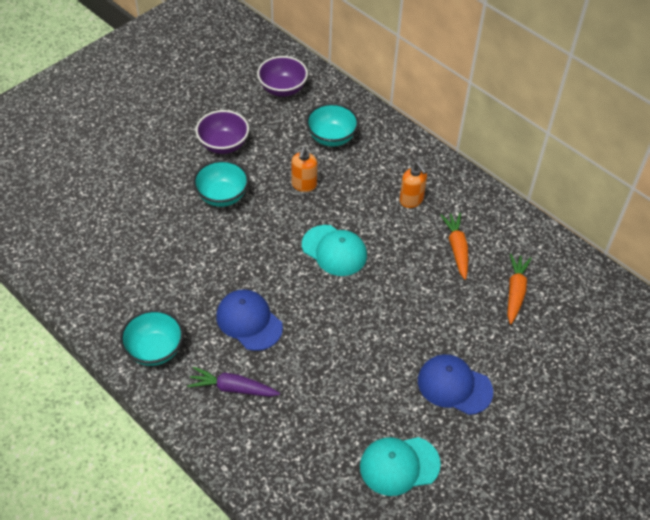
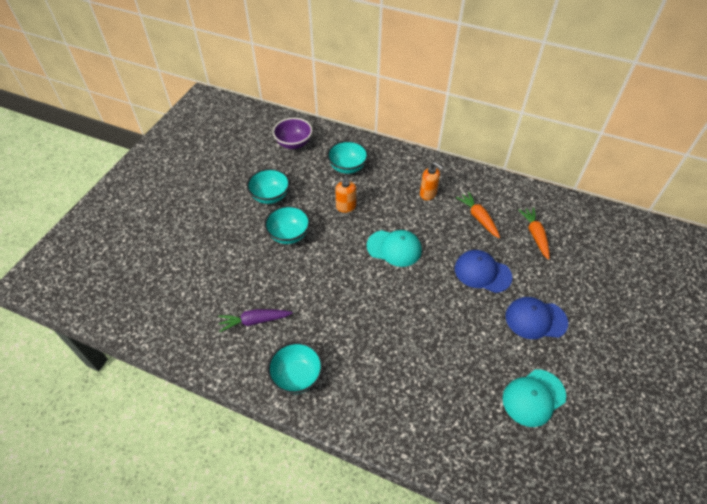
camera: 20 degrees left, 0 degrees up
purple carrot [187,367,280,397] -> purple carrot moved to [218,309,292,332]
purple bowl [195,110,249,154] -> turquoise bowl [247,168,290,204]
blue cap [216,289,283,351] -> blue cap moved to [455,250,512,293]

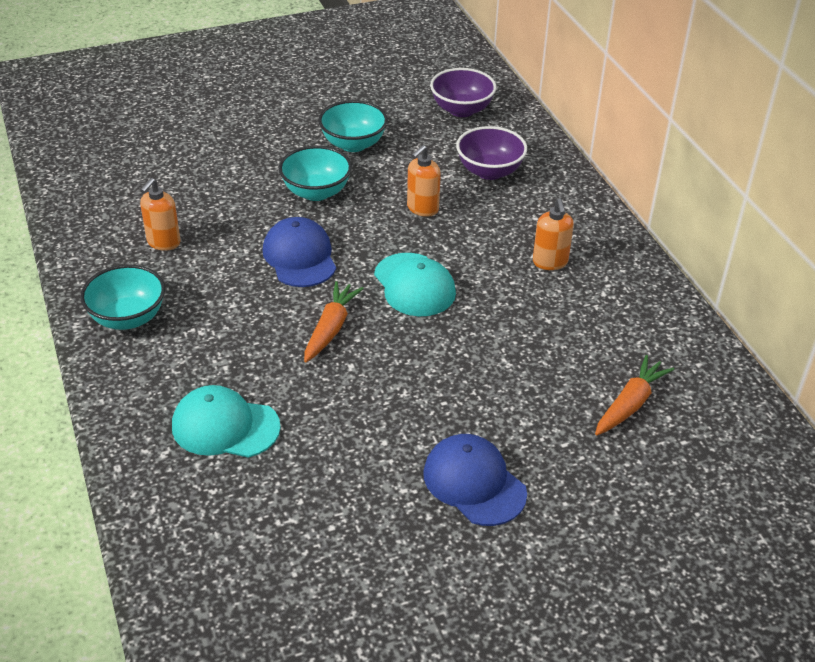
camera: 45 degrees right, 10 degrees down
purple carrot [218,309,292,332] -> orange soap dispenser [140,178,181,251]
turquoise bowl [327,140,368,174] -> purple bowl [456,126,527,180]
blue cap [455,250,512,293] -> blue cap moved to [263,217,336,287]
orange carrot [456,192,500,238] -> orange carrot moved to [304,281,364,363]
turquoise cap [503,369,566,427] -> turquoise cap moved to [172,385,281,458]

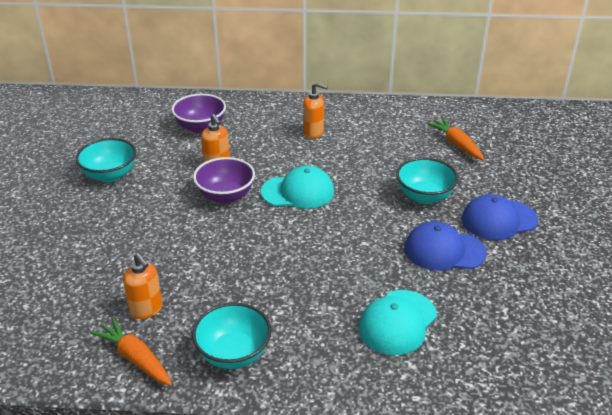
camera: 65 degrees left, 5 degrees down
blue cap [263,217,336,287] -> blue cap moved to [404,221,487,271]
turquoise bowl [279,146,352,201] -> turquoise bowl moved to [396,158,459,204]
orange carrot [304,281,364,363] -> orange carrot moved to [90,317,172,386]
purple bowl [430,68,496,117] -> purple bowl moved to [193,157,255,204]

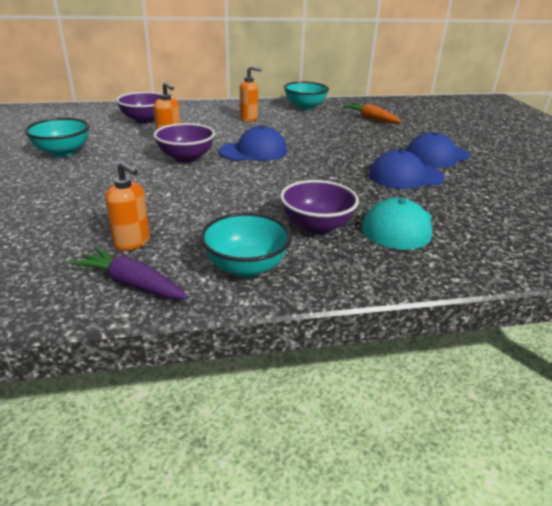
camera: 15 degrees left, 5 degrees down
orange carrot [90,317,172,386] -> purple carrot [70,247,188,299]
turquoise cap [261,166,334,209] -> blue cap [219,125,287,161]
turquoise bowl [396,158,459,204] -> turquoise bowl moved to [284,82,329,110]
none -> purple bowl [280,180,359,234]

